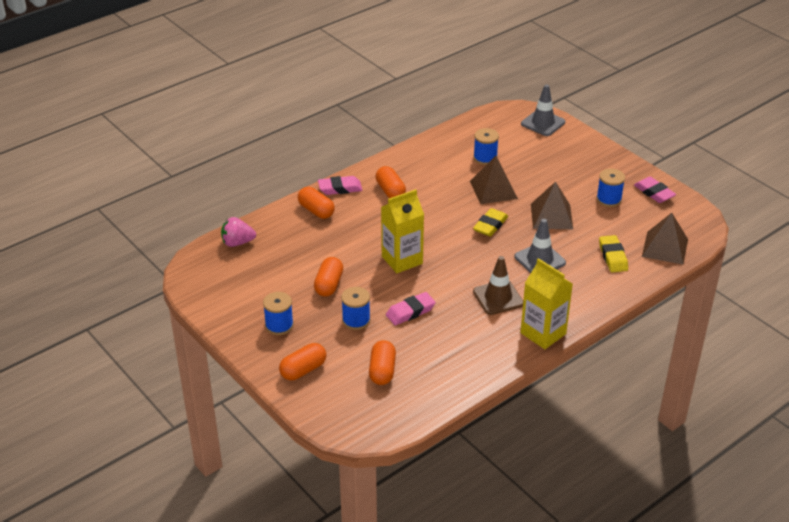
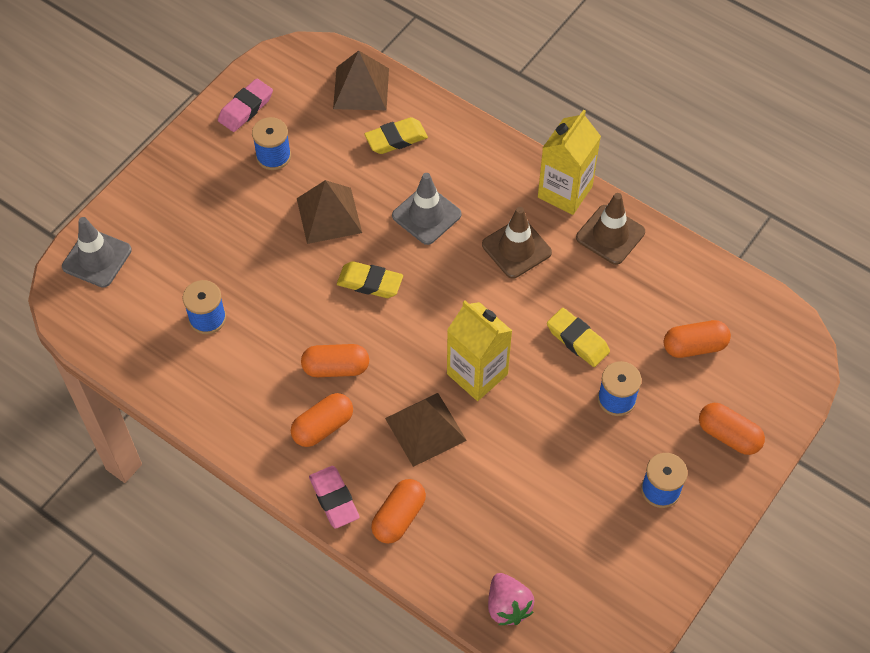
camera: 105 degrees left, 20 degrees up
orange capsule [314,257,343,297] -> orange capsule moved to [301,344,369,377]
pink eraser [386,292,436,325] -> yellow eraser [547,308,610,367]
brown pyramid [470,156,518,204] -> brown pyramid moved to [385,393,467,467]
none -> brown traffic cone [576,193,645,265]

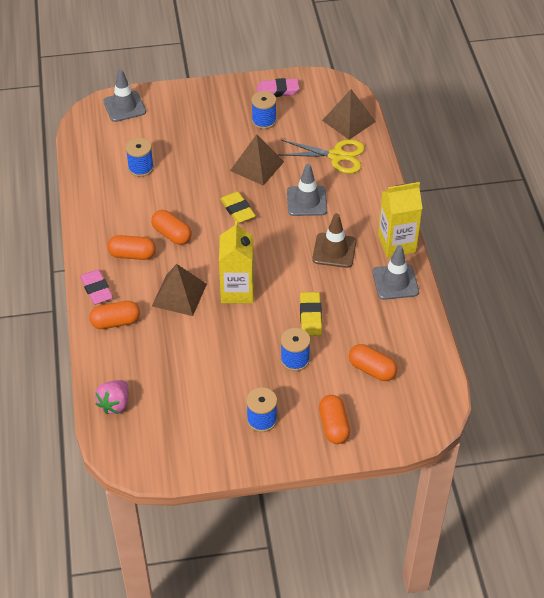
camera: 45 degrees right, 10 degrees down
pink eraser [309,466,360,529] -> pink eraser turned 45 degrees counterclockwise [80,269,113,305]
yellow eraser [364,117,428,154] -> yellow scissors [278,139,365,174]
brown traffic cone [576,193,645,265] -> grey traffic cone [373,245,419,300]

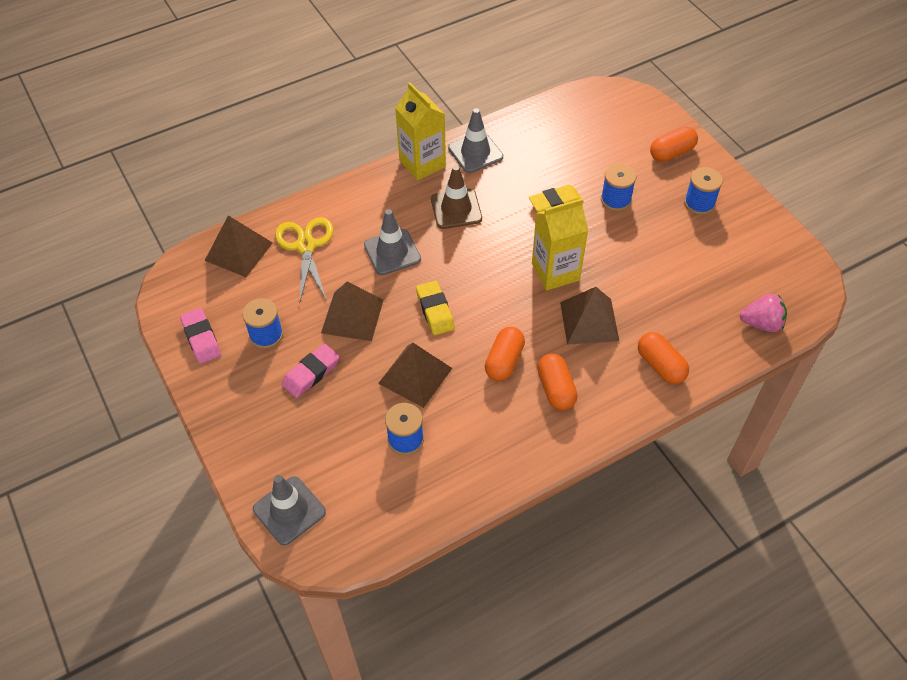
camera: 110 degrees left, 5 degrees up
pink eraser [80,269,113,305] -> pink eraser moved to [282,344,339,398]
yellow eraser [220,191,256,223] -> yellow eraser turned 60 degrees counterclockwise [416,281,455,335]
orange capsule [349,344,397,381] -> none
none -> brown pyramid [378,343,452,408]

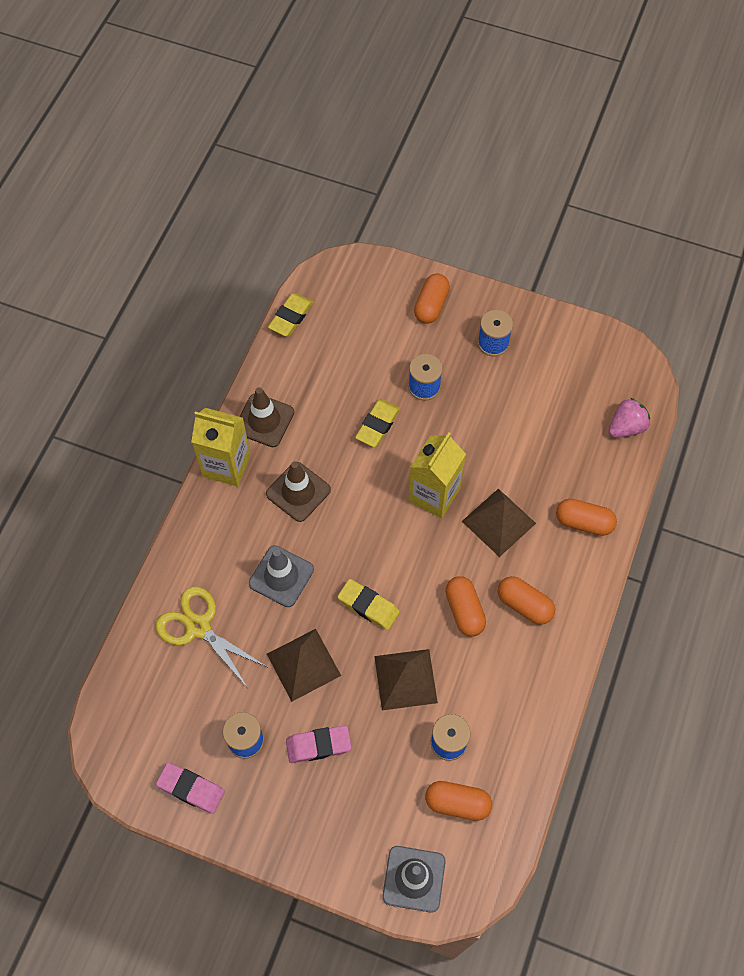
camera: 40 degrees left, 10 degrees up
brown pyramid [205,216,273,277] -> none
pink eraser [282,344,339,398] -> pink eraser turned 75 degrees clockwise [286,725,351,763]
grey traffic cone [448,108,503,173] -> brown traffic cone [239,387,294,447]
none -> yellow eraser [268,293,313,336]
none -> orange capsule [425,781,492,821]

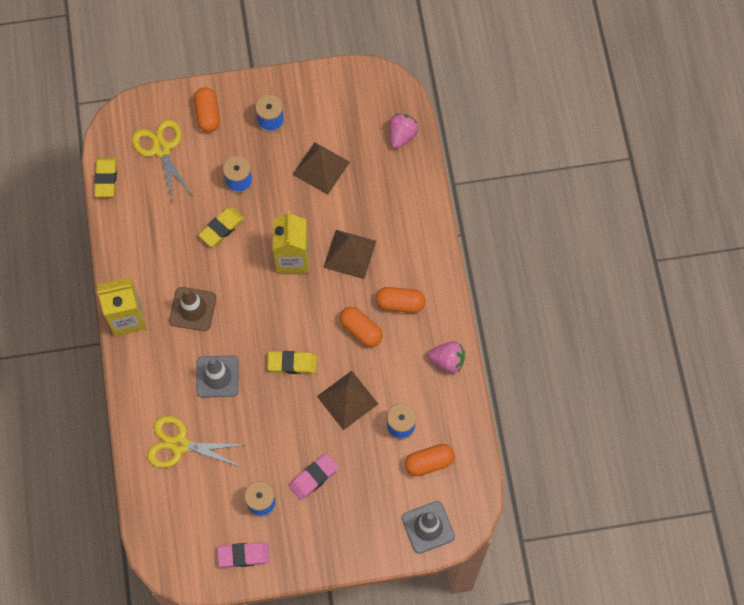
camera: 30 degrees left, 5 degrees up
brown traffic cone [239,387,294,447] -> none
brown pyramid [267,629,341,702] -> brown pyramid moved to [292,142,350,195]
yellow eraser [355,399,400,447] -> yellow eraser turned 45 degrees clockwise [198,207,244,247]
orange capsule [556,499,617,536] -> none
none -> yellow scissors [132,120,194,205]
none -> pink strawberry [428,341,465,373]

